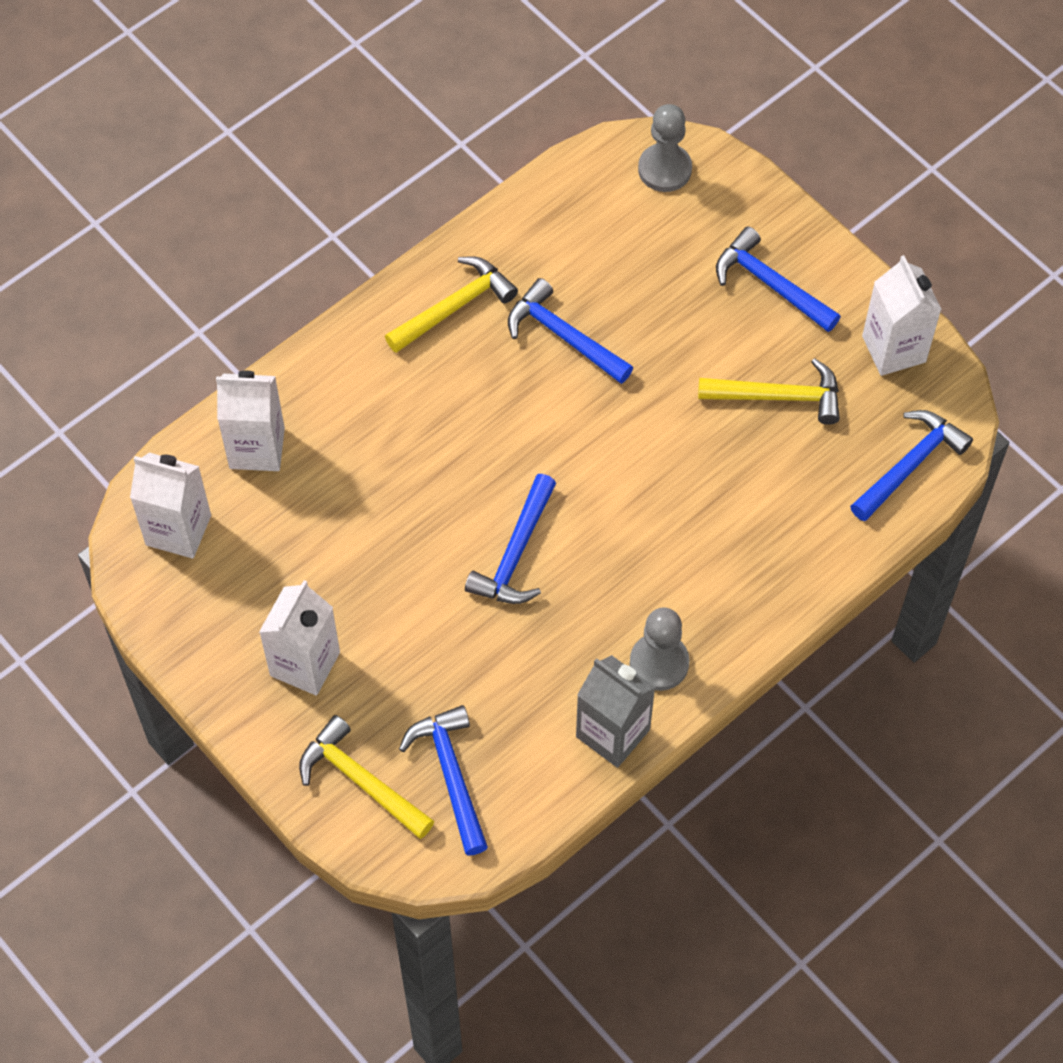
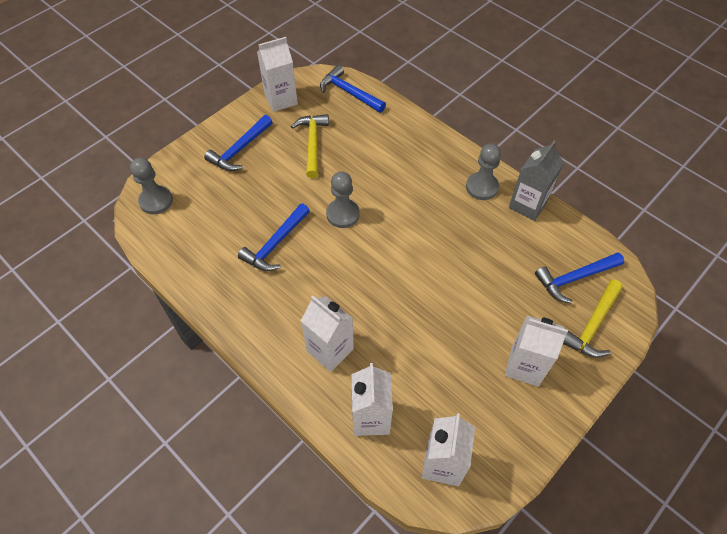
camera: 95 degrees left, 5 degrees down
yellow hammer [385,256,518,353] -> none
blue hammer [465,474,556,604] -> none
none -> white carton [301,295,354,372]
none -> grey pawn [326,171,360,228]

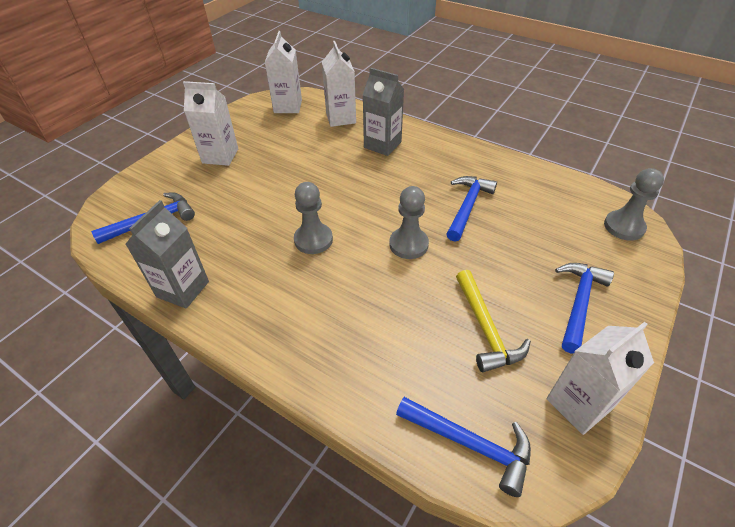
camera: 170 degrees right, 10 degrees down
white carton [301,295,354,372] -> grey carton [363,68,404,156]
grey pawn [466,143,501,200] -> grey pawn moved to [294,182,333,254]
yellow hammer [563,279,623,358] -> none

